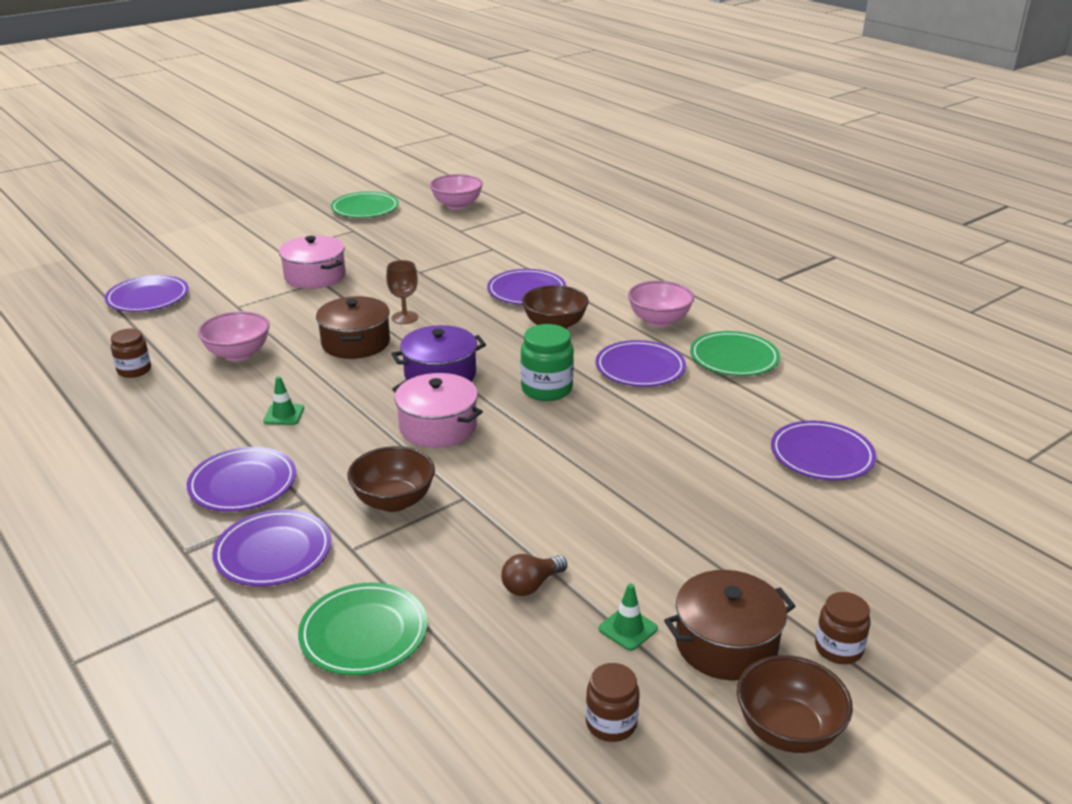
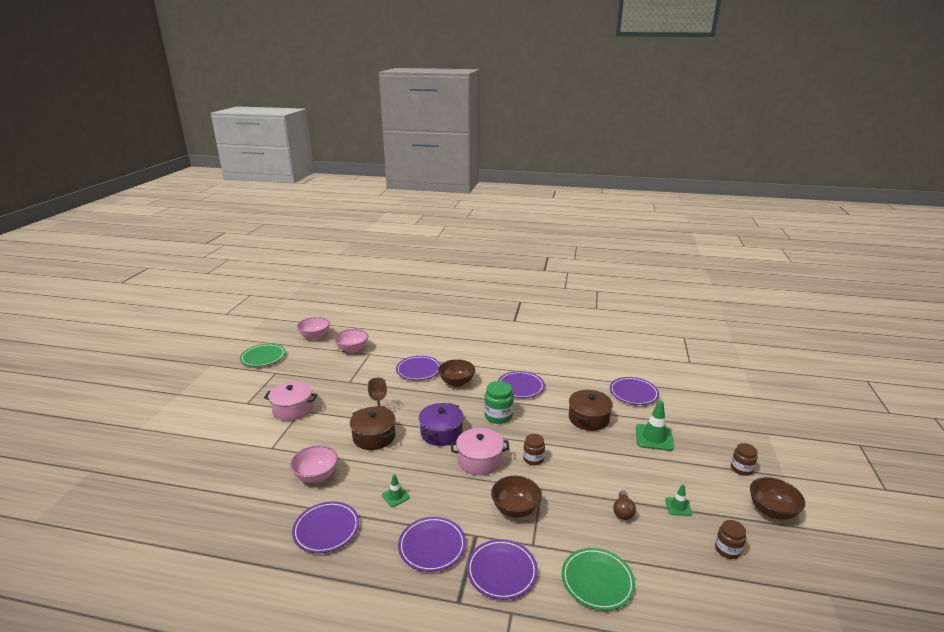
camera: 40 degrees left, 5 degrees down
purple plate [105,275,189,312] -> purple plate moved to [292,501,359,553]
brown jar [111,329,151,378] -> brown jar moved to [523,434,545,465]
pink bowl [628,281,694,327] -> pink bowl moved to [334,329,368,353]
brown pot [664,570,795,681] -> brown pot moved to [569,390,613,431]
green plate [690,331,780,376] -> none
none -> green traffic cone [636,400,674,451]

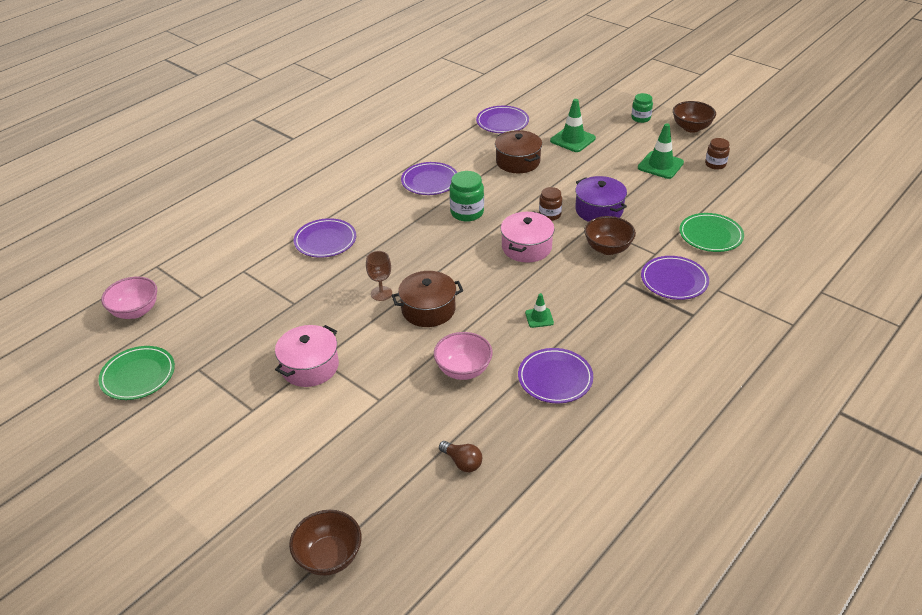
camera: 60 degrees left, 15 degrees up
pink bowl [334,329,368,353] -> none
purple plate [398,517,466,572] -> none
purple pot [419,403,464,446] -> purple pot moved to [575,176,627,222]
brown bowl [438,359,475,387] -> brown bowl moved to [289,510,361,576]
brown light bulb [613,490,636,520] -> brown light bulb moved to [439,441,482,472]
green traffic cone [665,484,692,516] -> green traffic cone [638,123,684,179], size x1.80
brown jar [731,443,758,476] -> green jar [631,93,653,123]

